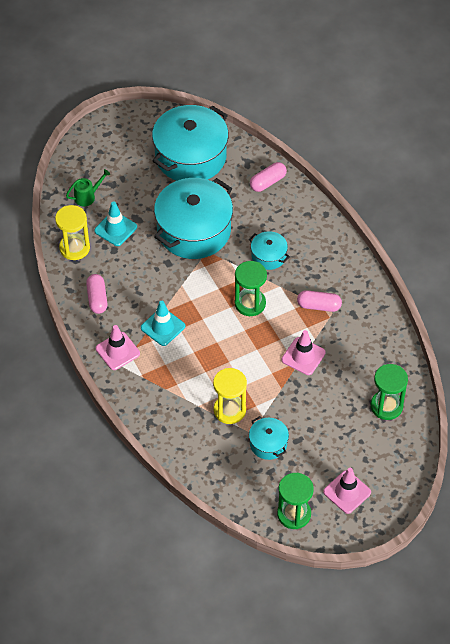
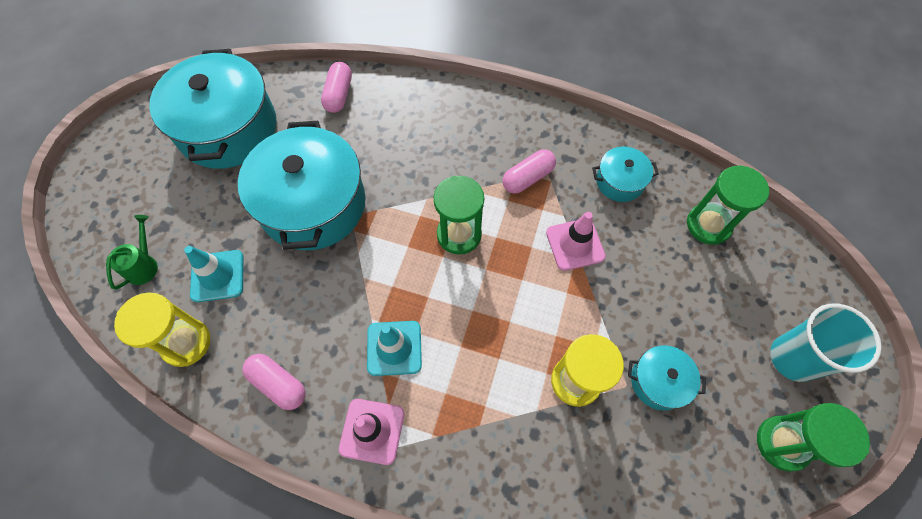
camera: 45 degrees left, 10 degrees up
turquoise pot [249,231,290,270] -> turquoise pot moved to [592,147,659,202]
pink traffic cone [323,468,371,514] -> turquoise cup [770,303,882,382]

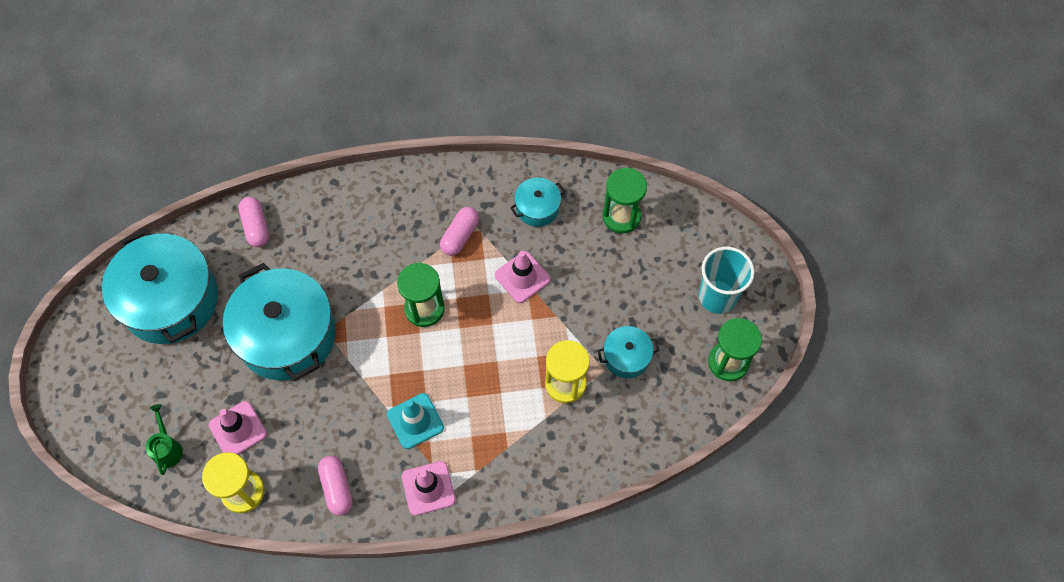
camera: 25 degrees left, 0 degrees up
turquoise traffic cone [184,246,244,302] -> pink traffic cone [209,401,267,455]
pink capsule [242,354,306,410] -> pink capsule turned 60 degrees clockwise [318,456,353,516]

